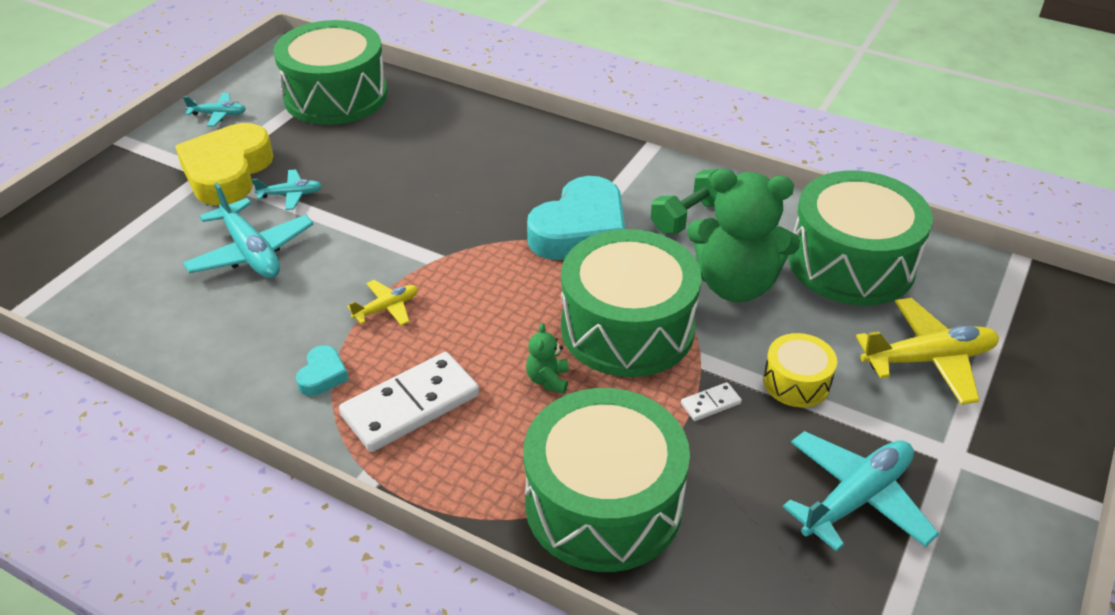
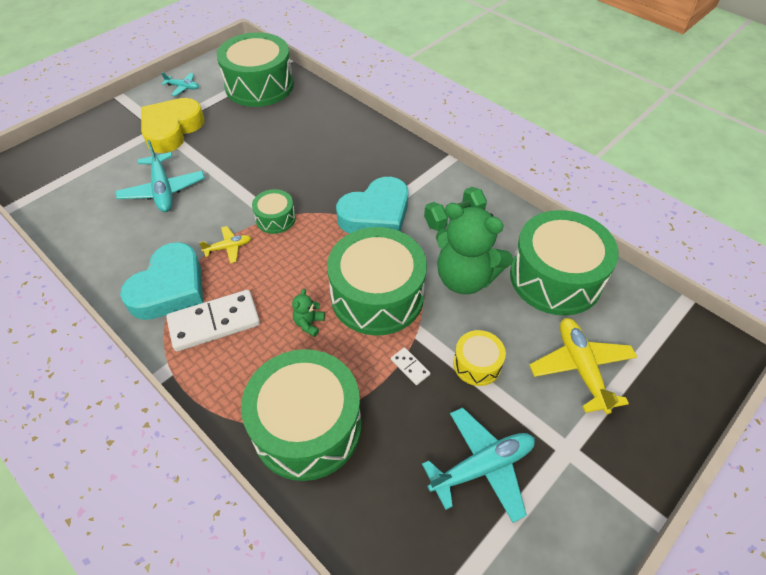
camera: 15 degrees right, 10 degrees up
turquoise plane [252,169,322,210] -> none
turquoise heart [296,345,349,396] -> turquoise heart [120,242,203,320], size x2.27
white domino [681,382,742,421] -> white domino turned 60 degrees clockwise [391,347,430,385]
yellow plane [856,298,999,405] -> yellow plane turned 105 degrees counterclockwise [530,318,637,414]
none -> green drum [252,189,296,234]

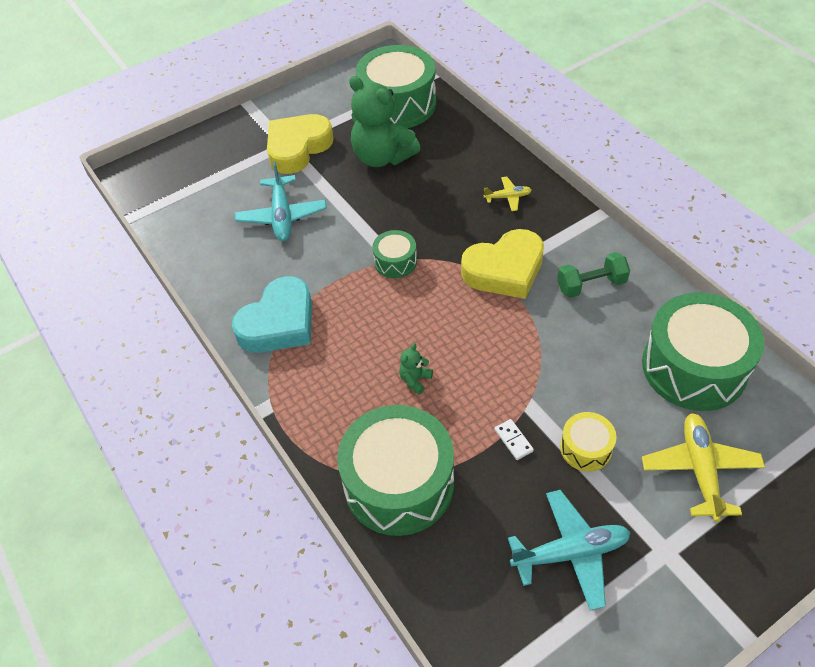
camera: 15 degrees right, 0 degrees up
turquoise plane [161,72,199,96] -> none
white domino [166,290,260,351] -> none
yellow plane [199,226,251,263] -> yellow plane moved to [484,177,532,211]
green drum [327,227,427,336] -> none
turquoise heart [336,177,408,233] -> yellow heart [461,229,544,299]
green teddy bear [436,203,513,294] -> green teddy bear moved to [349,76,421,167]

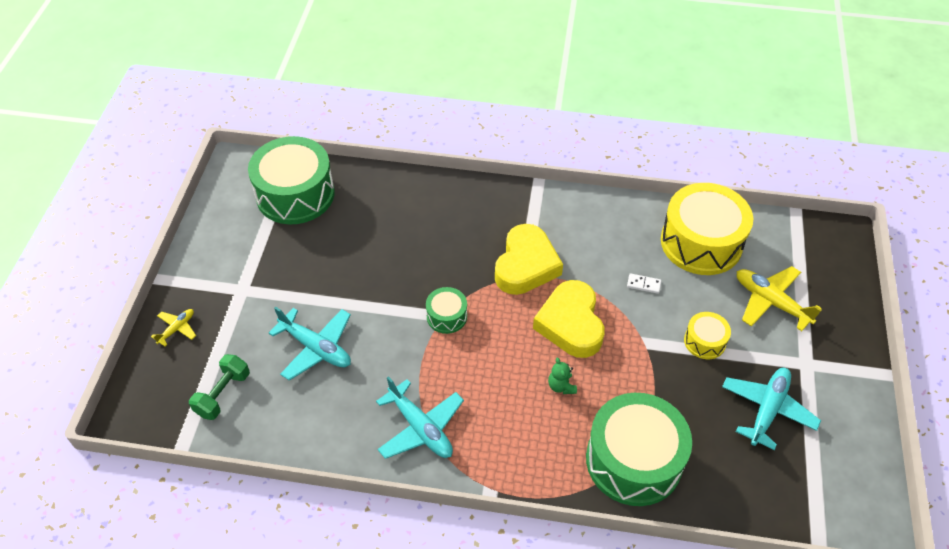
camera: 50 degrees left, 0 degrees up
turquoise heart [232,276,312,353] -> turquoise plane [376,376,464,459]
yellow heart [267,114,334,174] -> yellow heart moved to [533,280,604,358]
green teddy bear [349,76,421,167] -> none
yellow plane [484,177,532,211] -> yellow plane moved to [151,309,196,346]
white domino [494,419,534,460] -> white domino moved to [627,273,661,294]
green dumbbell [557,252,630,298] -> green dumbbell moved to [189,354,250,420]
green drum [642,293,764,411] -> yellow drum [661,183,753,275]

